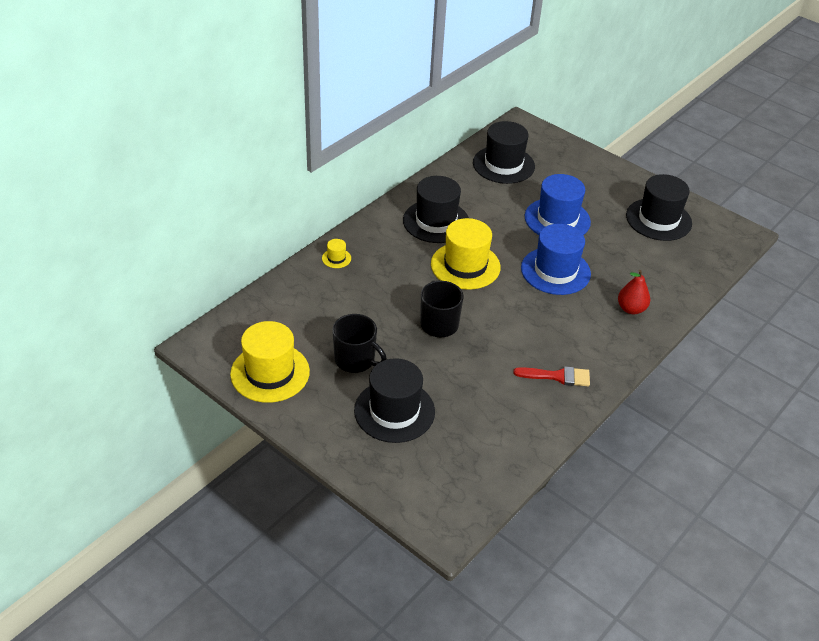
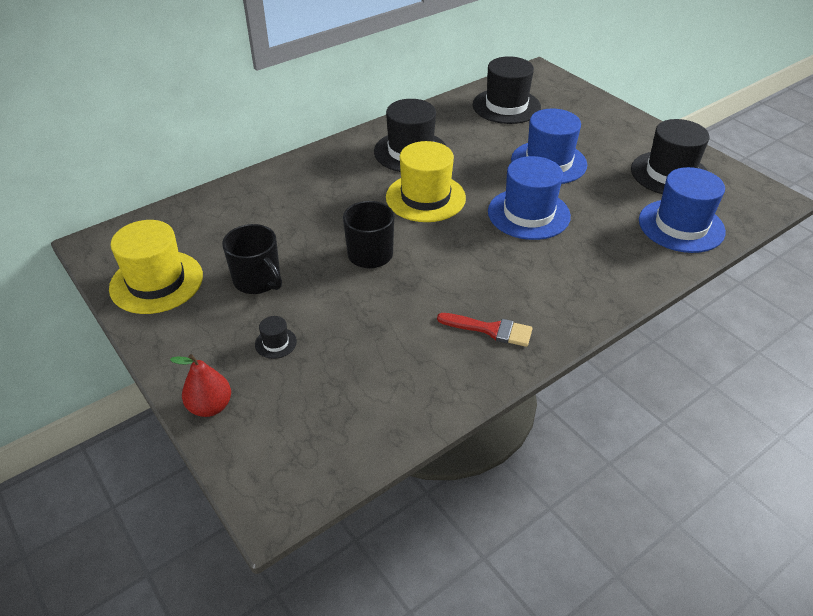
camera: 15 degrees right, 0 degrees up
yellow hat [322,239,351,268] -> none
black hat [354,358,435,443] -> black hat [255,316,297,359], size x0.42
red pear [618,270,650,315] -> red pear moved to [170,354,231,417]
none -> blue hat [639,167,726,253]

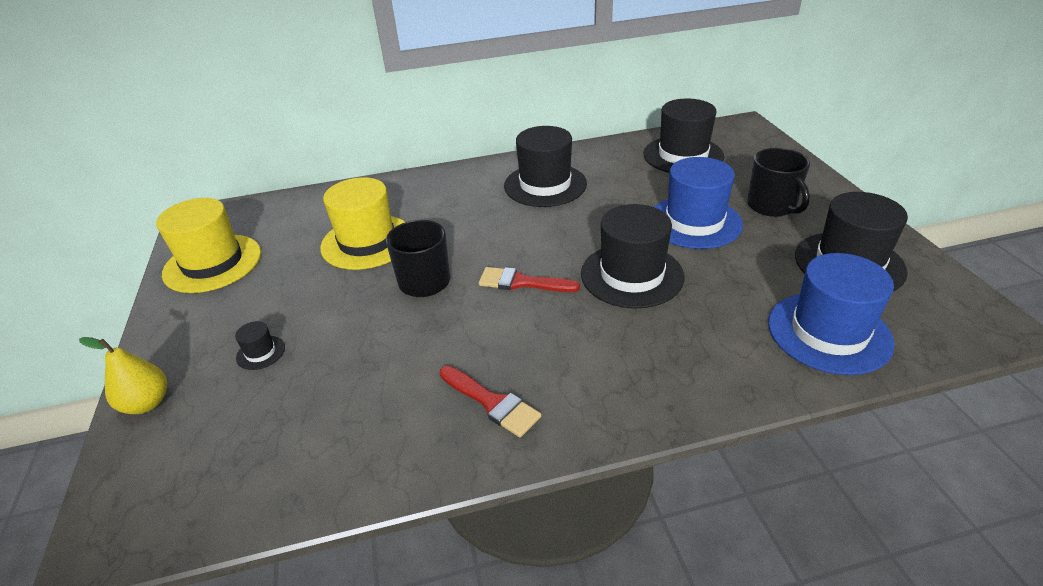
camera: 25 degrees right, 5 degrees down
red pear [170,354,231,417] -> yellow pear [79,337,167,414]
black mug [222,224,282,294] -> black mug moved to [747,148,810,217]
yellow hat [386,141,466,222] -> yellow hat moved to [320,177,405,270]
blue hat [488,156,571,240] -> black hat [581,204,684,308]
none -> red brush [479,267,580,292]

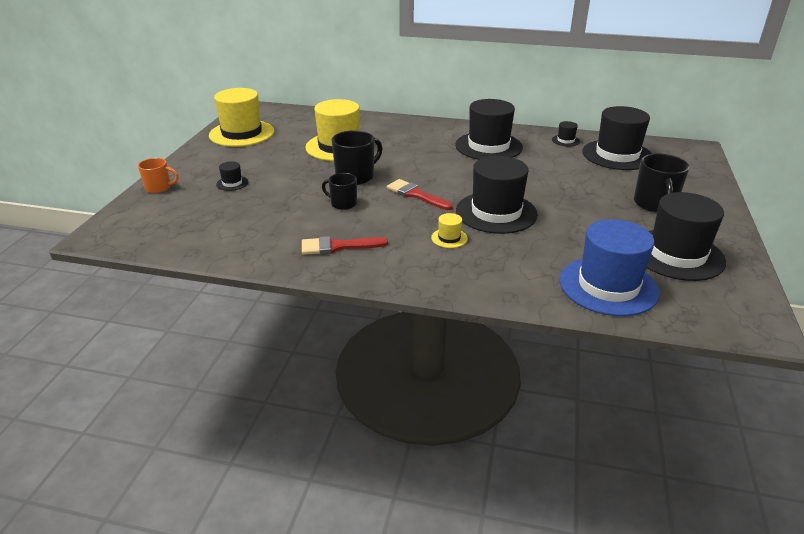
camera: 25 degrees right, 5 degrees down
yellow pear [79,337,167,414] -> orange mug [138,158,178,193]
red brush [439,366,541,438] -> red brush turned 105 degrees clockwise [302,236,388,255]
blue hat [654,157,743,249] -> none
none -> black mug [322,173,357,210]
none -> yellow hat [431,213,468,248]
none -> black hat [552,121,580,146]

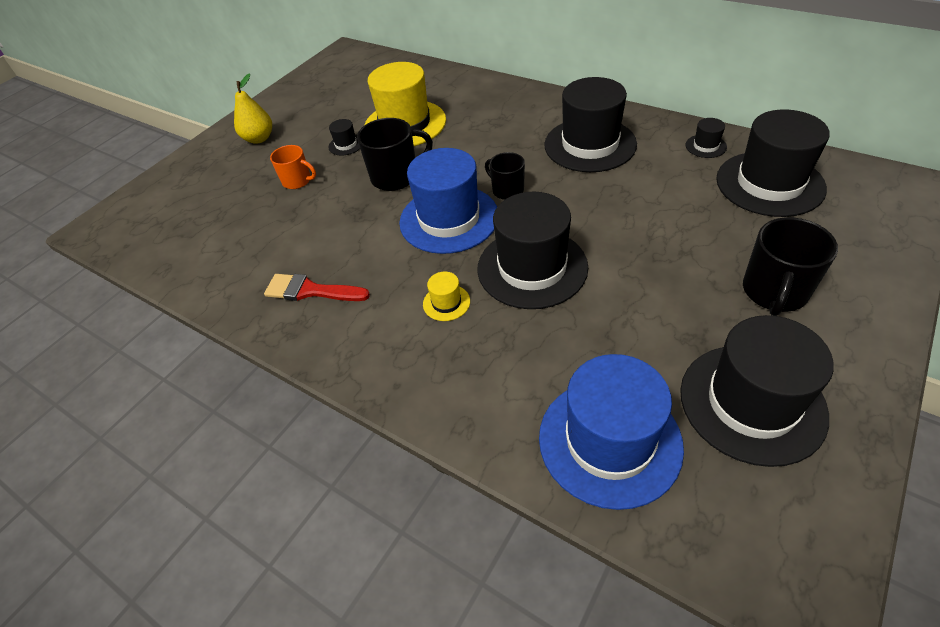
camera: 25 degrees right, 15 degrees up
orange mug [138,158,178,193] -> orange mug moved to [270,145,316,189]
yellow hat [209,88,274,147] -> none
black hat [216,161,248,191] -> black hat moved to [328,119,360,155]
black mug [322,173,357,210] -> black mug moved to [485,152,525,200]
red brush [387,179,453,210] -> blue hat [399,148,497,254]
none -> yellow pear [234,73,272,144]

